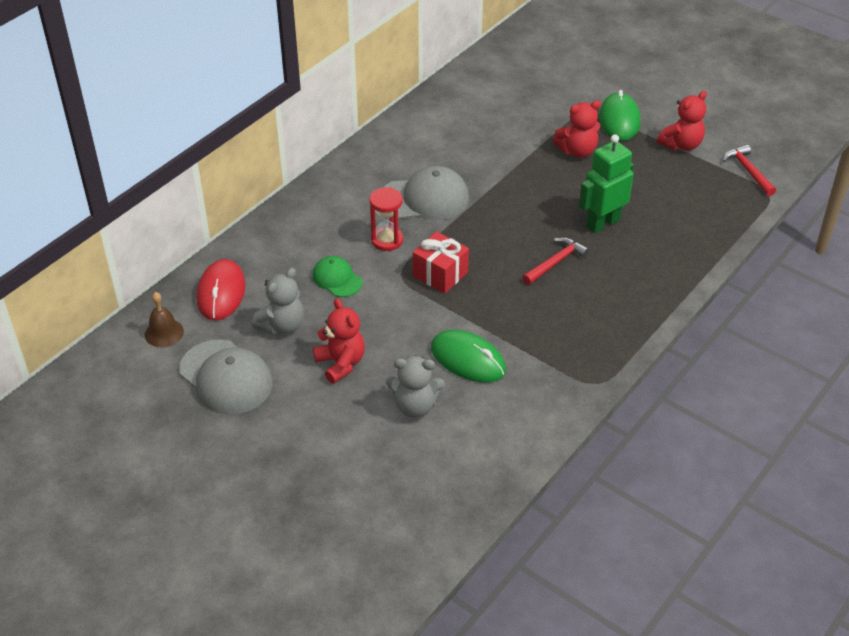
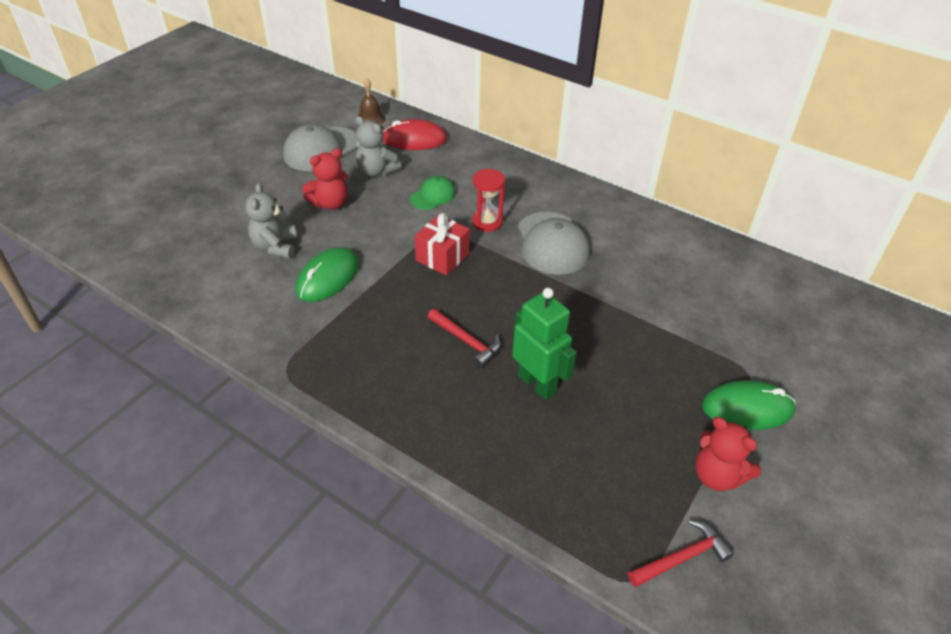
camera: 85 degrees right, 0 degrees up
red teddy bear [553,100,601,158] -> none

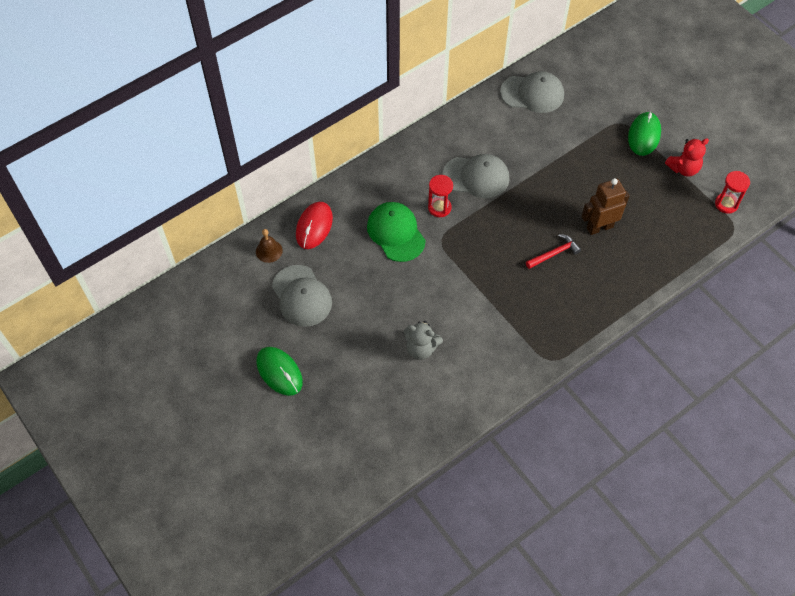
camera: 70 degrees left, 15 degrees up
green mouse [296,247,359,302] -> green mouse moved to [256,347,303,396]
red teddy bear [302,148,348,210] -> none
grey teddy bear [355,116,401,176] -> none
green cap [410,176,456,210] -> green cap [367,202,426,262], size x1.74
red gift [414,213,470,275] -> none
green robot [512,288,577,400] -> brown robot [581,178,630,235]
red hammer [628,520,734,587] -> red hourglass [715,171,750,214]
none -> grey cap [500,71,564,113]

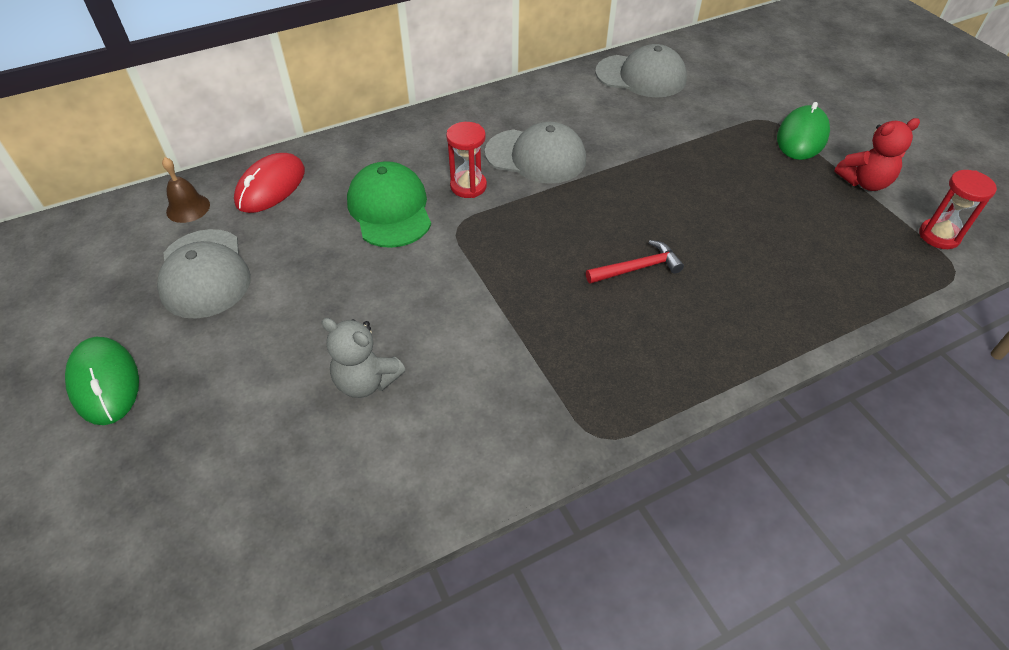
camera: 10 degrees right, 10 degrees down
brown robot [581,178,630,235] -> none

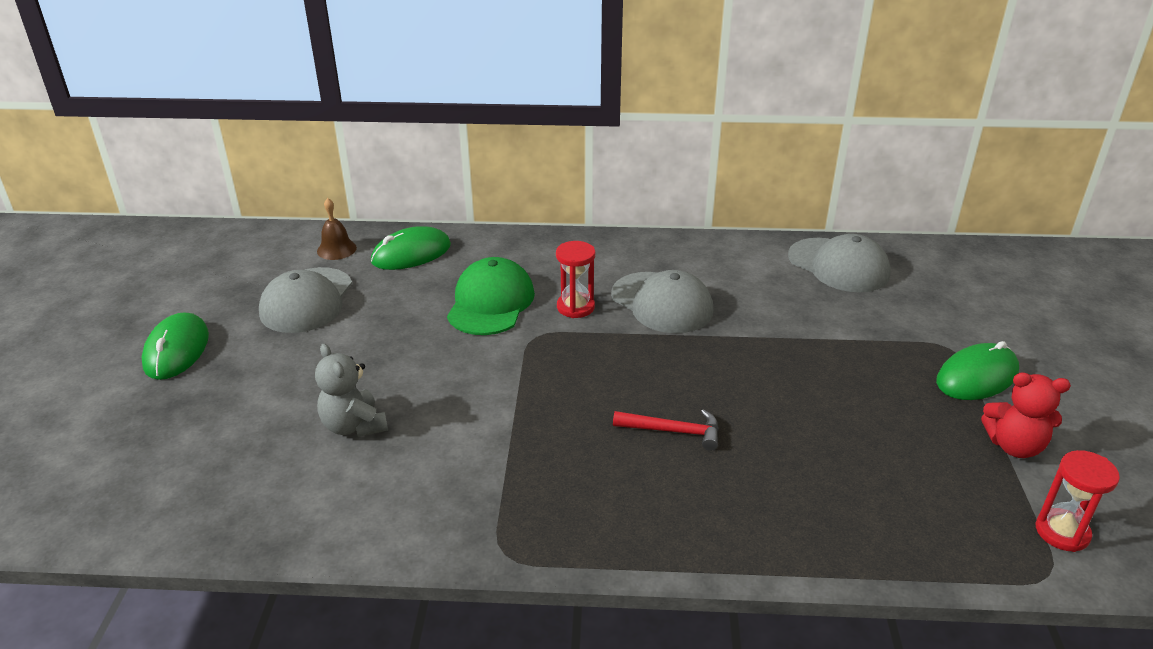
camera: 30 degrees right, 15 degrees down
red mouse [234,153,305,213] -> green mouse [371,226,451,270]

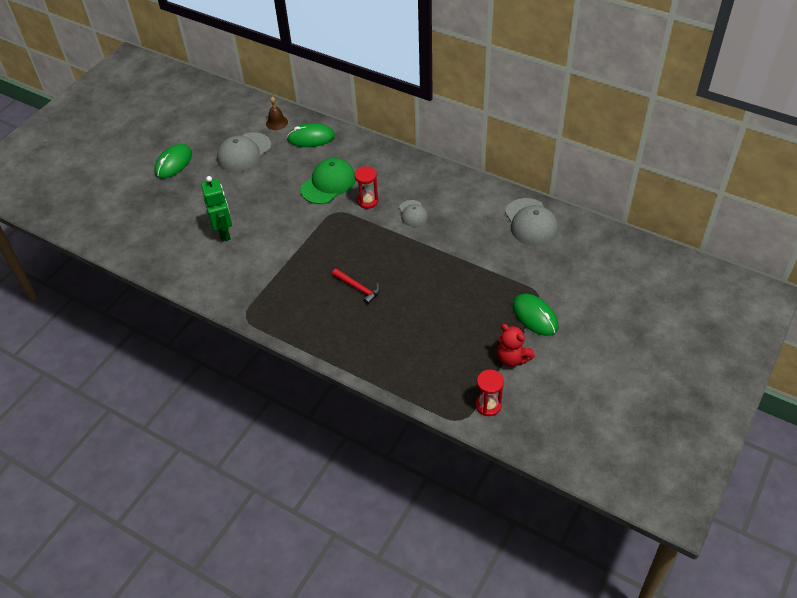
camera: 30 degrees right, 15 degrees up
grey teddy bear [315,343,388,437] -> green robot [201,176,232,242]
grey cap [611,270,713,333] -> grey cap [399,200,428,227], size x0.58
green mouse [936,341,1019,400] -> green mouse turned 60 degrees clockwise [512,294,558,336]

